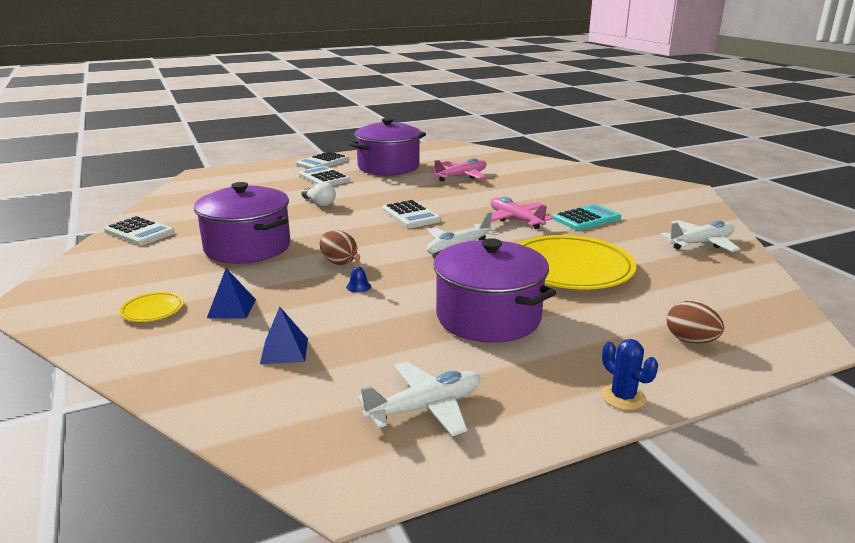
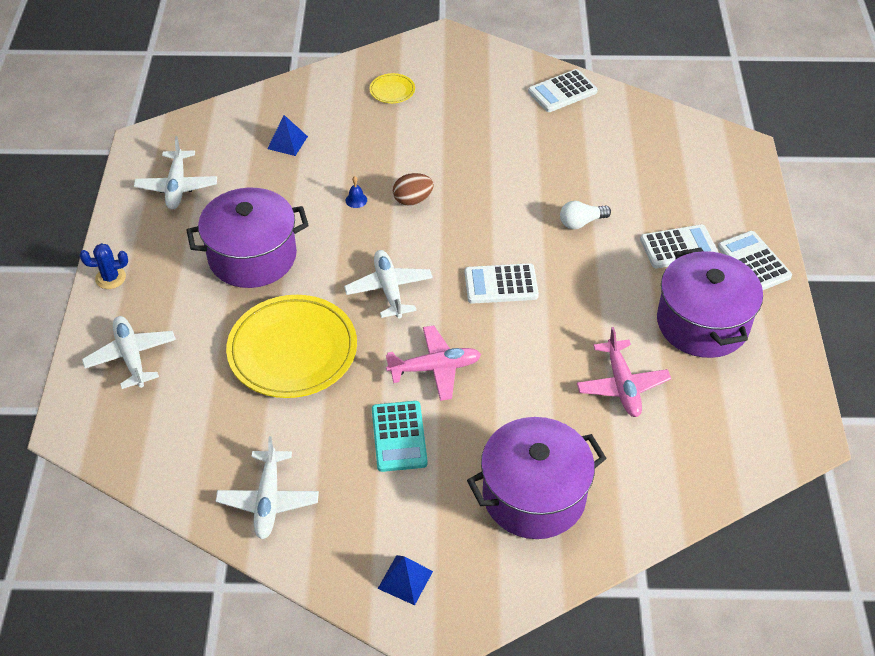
camera: 115 degrees right, 25 degrees up
purple pot [194,182,290,264] -> purple pot moved to [467,417,607,539]
blue pyramid [207,268,256,319] -> blue pyramid moved to [378,555,433,605]
brown egg [667,301,724,343] -> white plane [82,316,176,389]

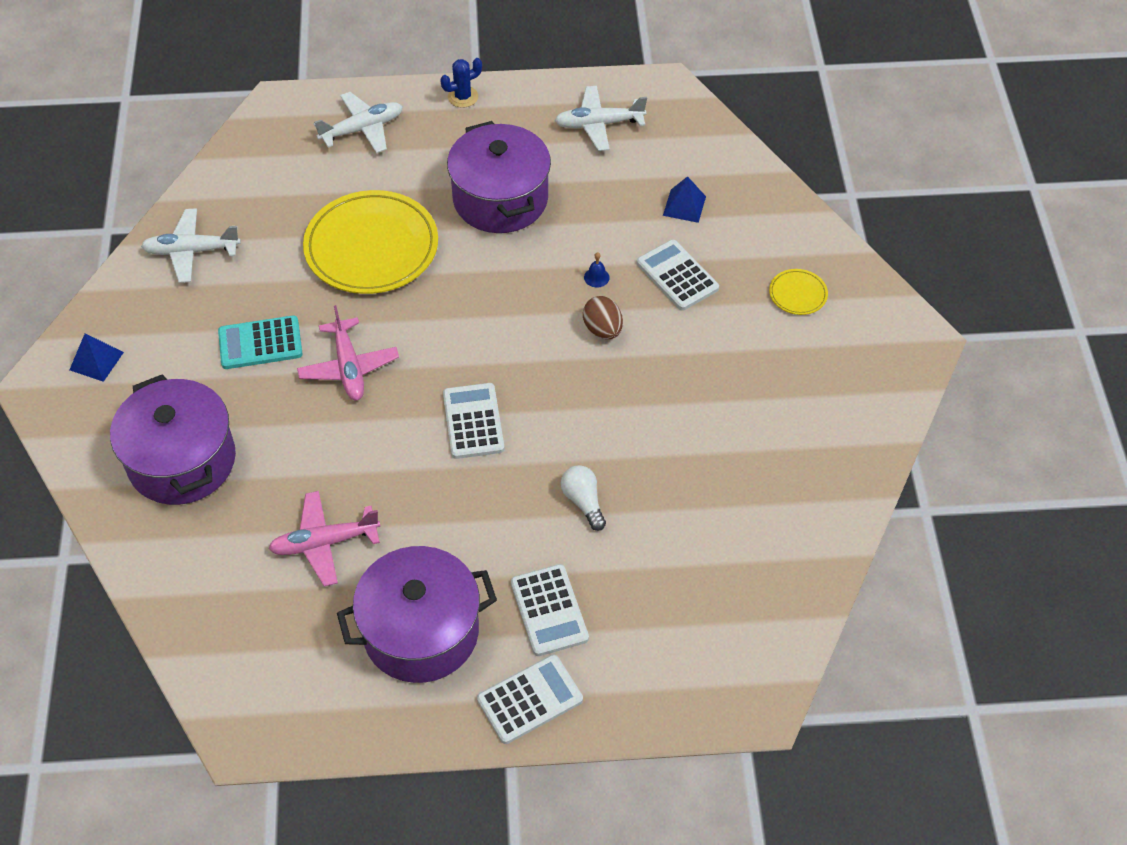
camera: 85 degrees right, 5 degrees up
blue cactus [80,243,128,289] -> blue cactus turned 75 degrees clockwise [440,58,482,108]
white plane [344,250,433,319] -> none
white calculator [528,69,598,112] -> white calculator moved to [637,240,719,311]

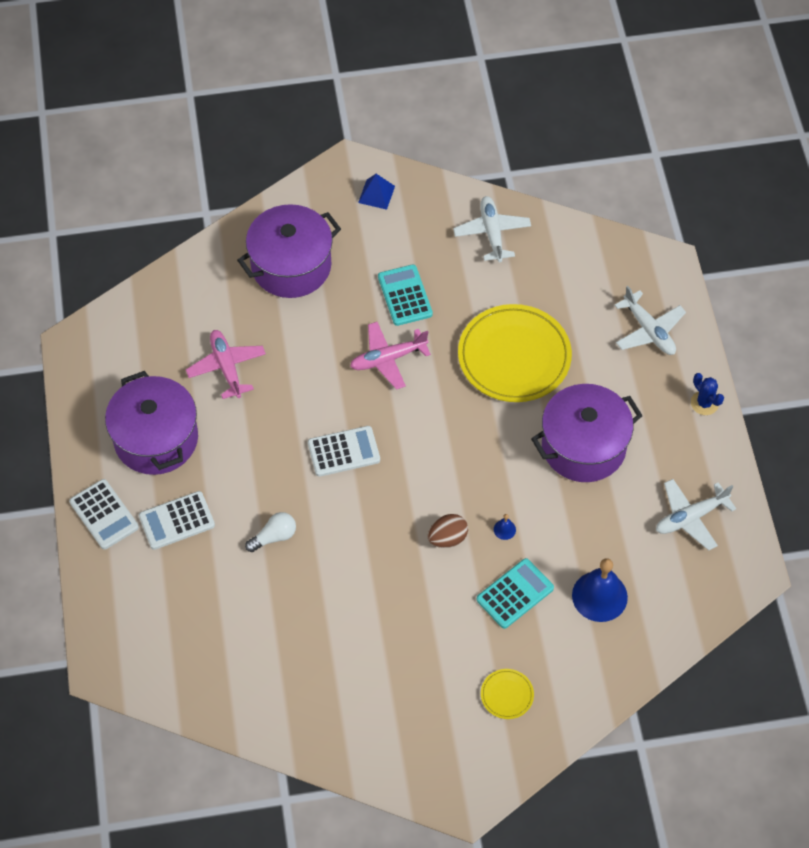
camera: 85 degrees right, 5 degrees up
white plane [554,86,647,151] -> white plane turned 105 degrees counterclockwise [656,479,736,551]
white calculator [637,240,719,311] -> turquoise calculator [477,558,554,629]
blue pyramid [663,176,706,223] -> blue bell [572,558,628,622]

